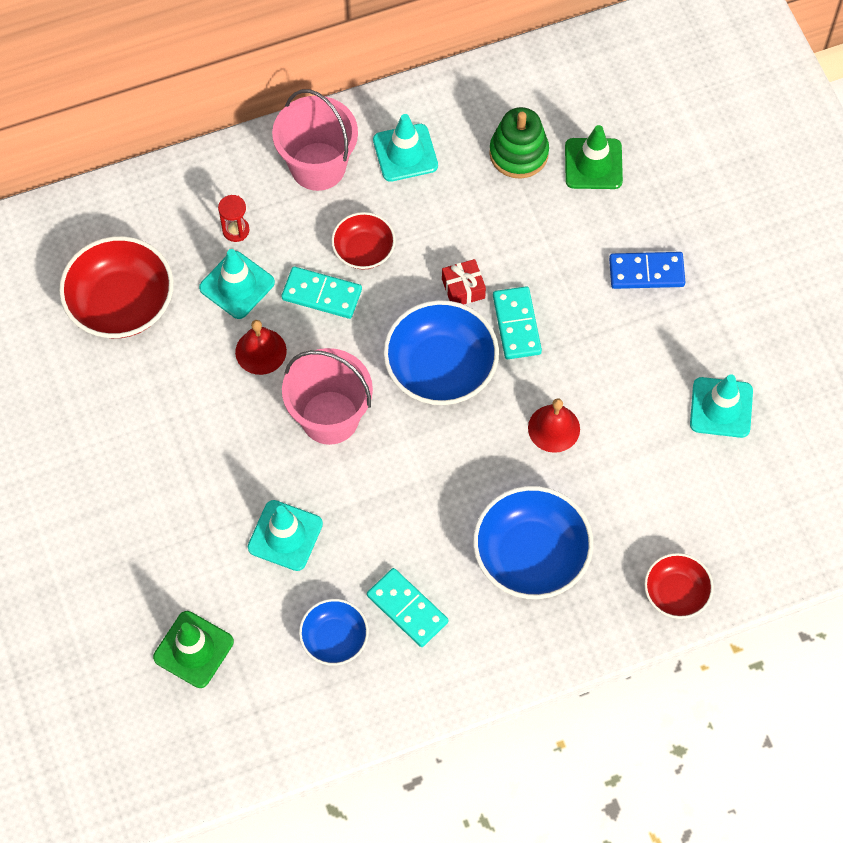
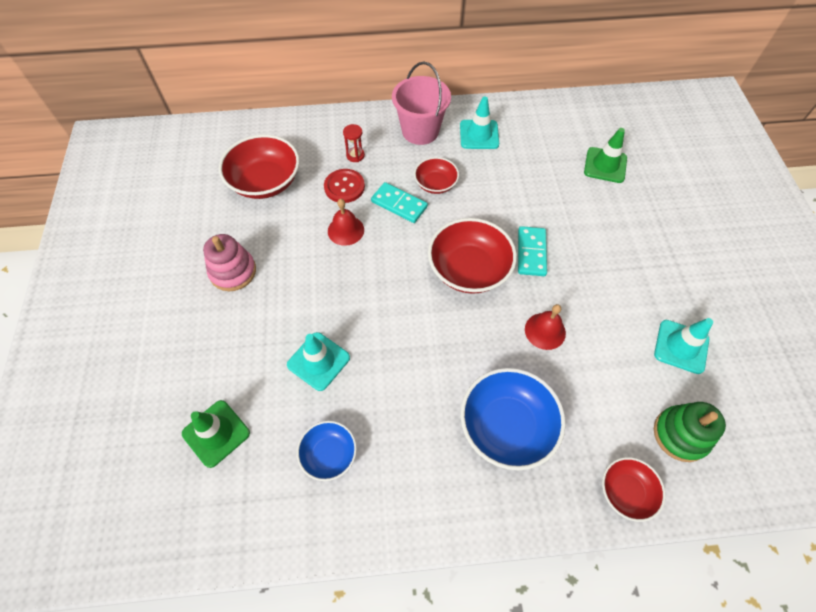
camera: 15 degrees right, 5 degrees down
turquoise traffic cone [199,249,275,319] -> red button [324,169,365,203]
pink bucket [282,348,373,445] -> none
turquoise domino [367,568,448,647] -> none
blue bowl [383,300,499,405] -> red bowl [428,218,517,294]
red gift [442,259,486,304] -> none
green stacking toy [489,107,549,179] -> green stacking toy moved to [654,402,726,462]
blue domino [609,252,685,289] -> none
none -> pink stacking toy [203,234,256,291]

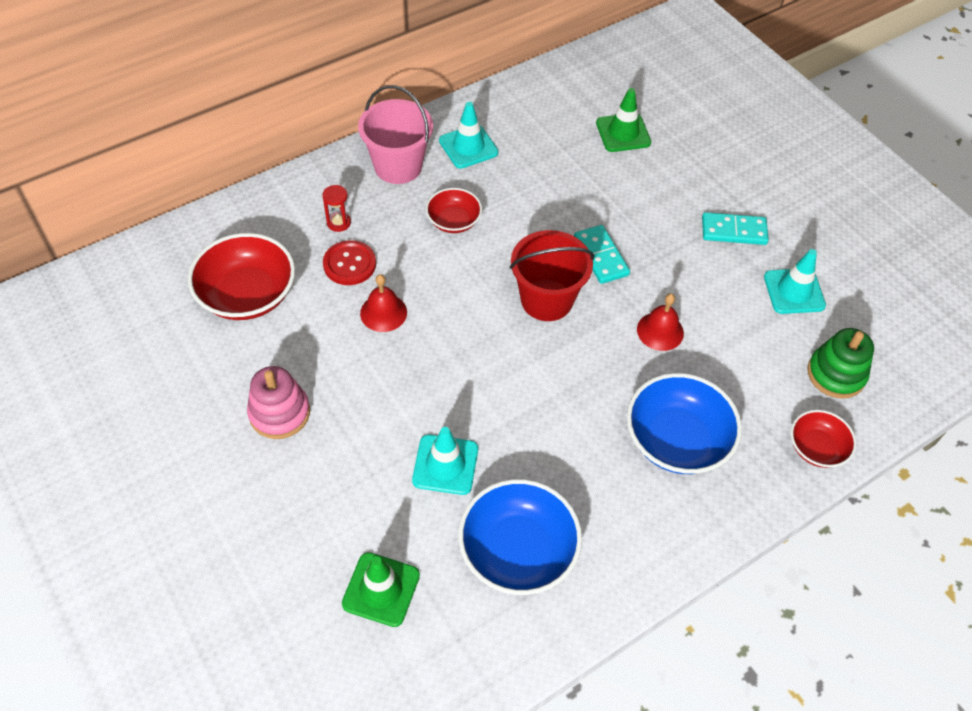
camera: 30 degrees left, 5 degrees down
blue bowl [297,421,357,481] -> blue bowl [458,479,582,595], size x1.74
turquoise domino [371,182,428,223] -> turquoise domino moved to [702,212,769,245]
red bowl [428,218,517,294] -> red bucket [510,230,594,321]

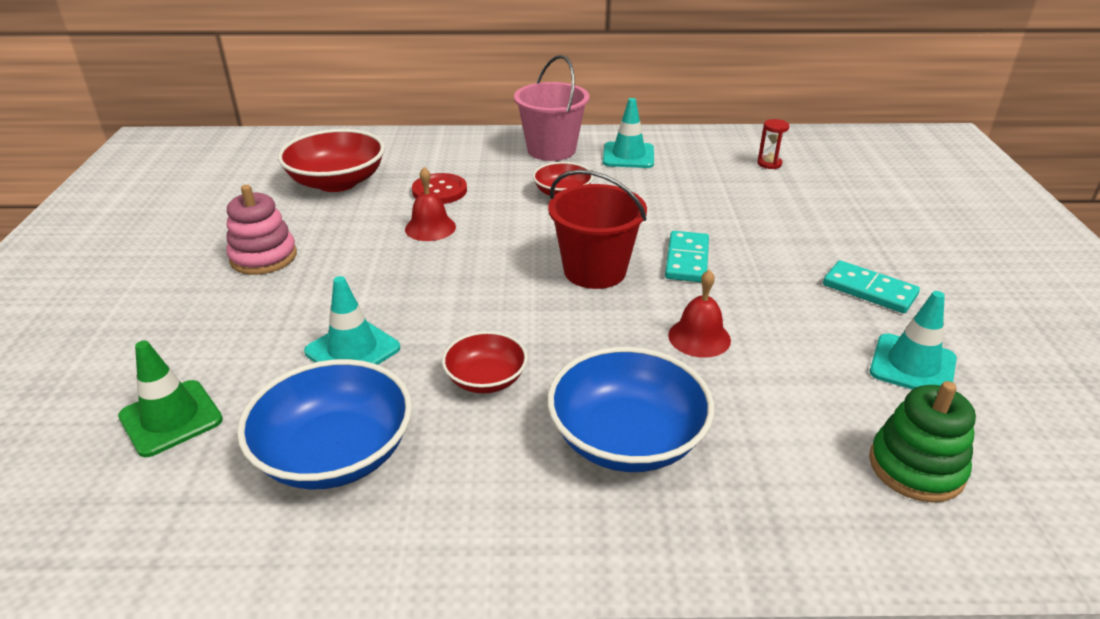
camera: 35 degrees right, 20 degrees down
red hourglass [322,185,351,232] -> red hourglass moved to [757,119,789,169]
green traffic cone [596,88,651,152] -> none
red bowl [791,410,857,468] -> red bowl moved to [442,331,528,393]

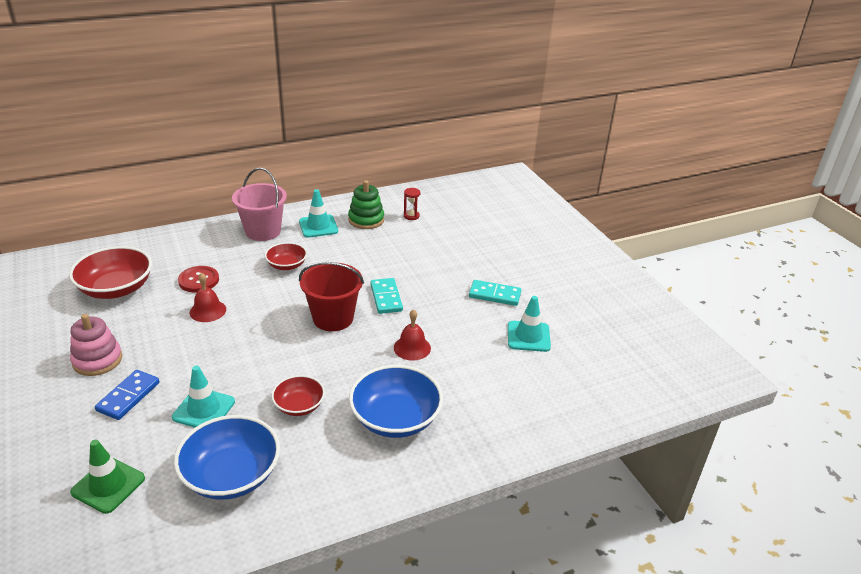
camera: 25 degrees left, 0 degrees up
green stacking toy [869,381,976,503] -> green stacking toy moved to [348,180,384,229]
none -> blue domino [95,370,160,420]

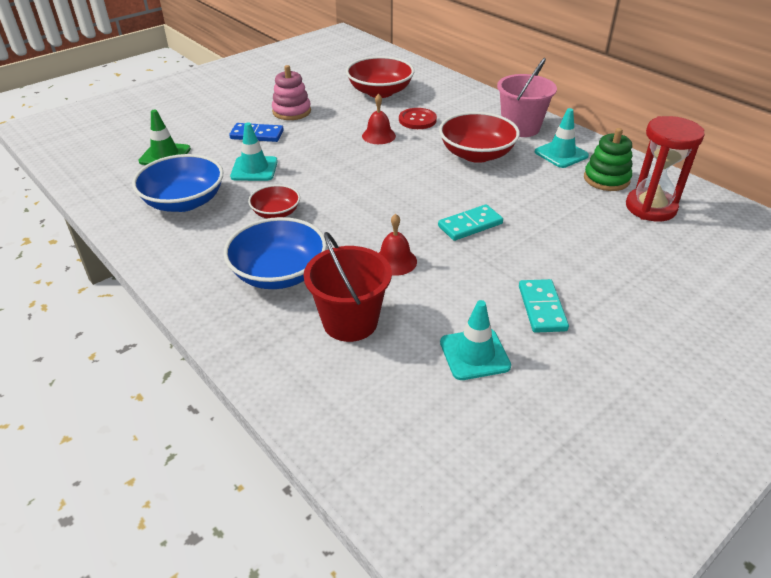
camera: 75 degrees right, 5 degrees up
red bowl [265,242,307,270] -> red bowl [439,112,520,163], size x1.74
red bucket [299,262,364,331] -> red bucket moved to [304,232,392,342]
red hourglass [404,188,420,220] -> red hourglass [626,116,705,222], size x2.29

